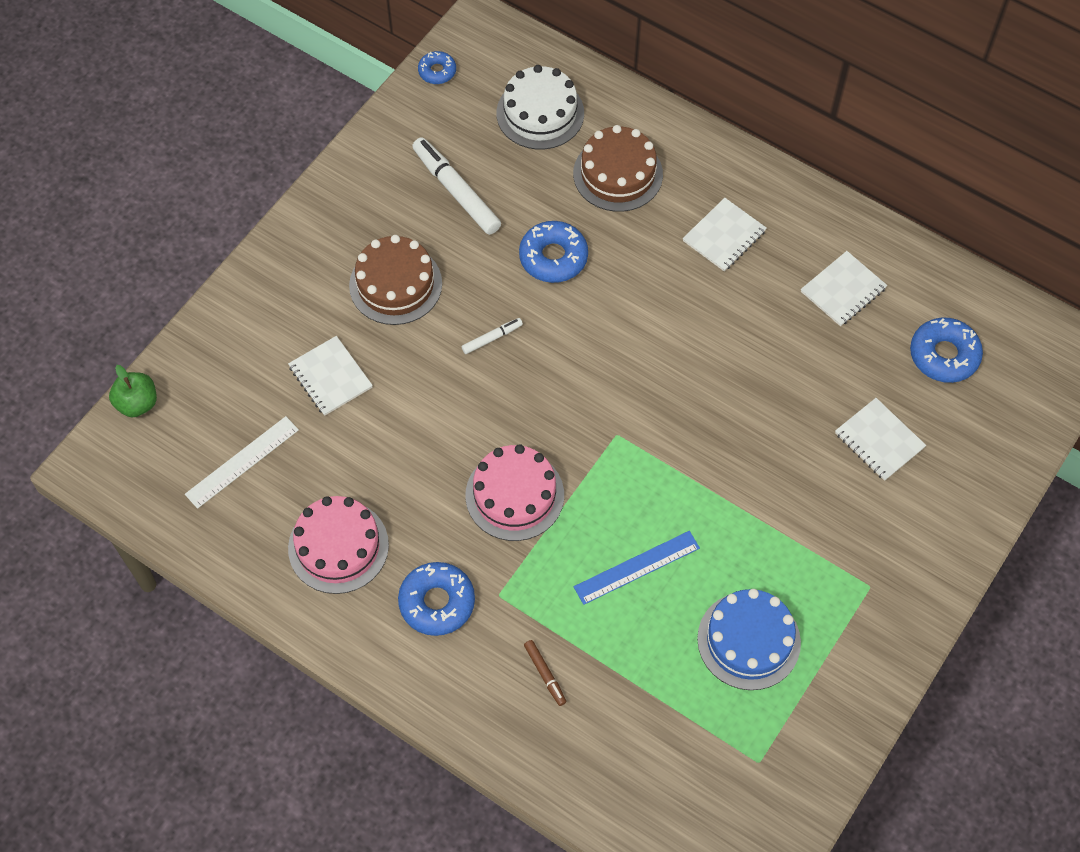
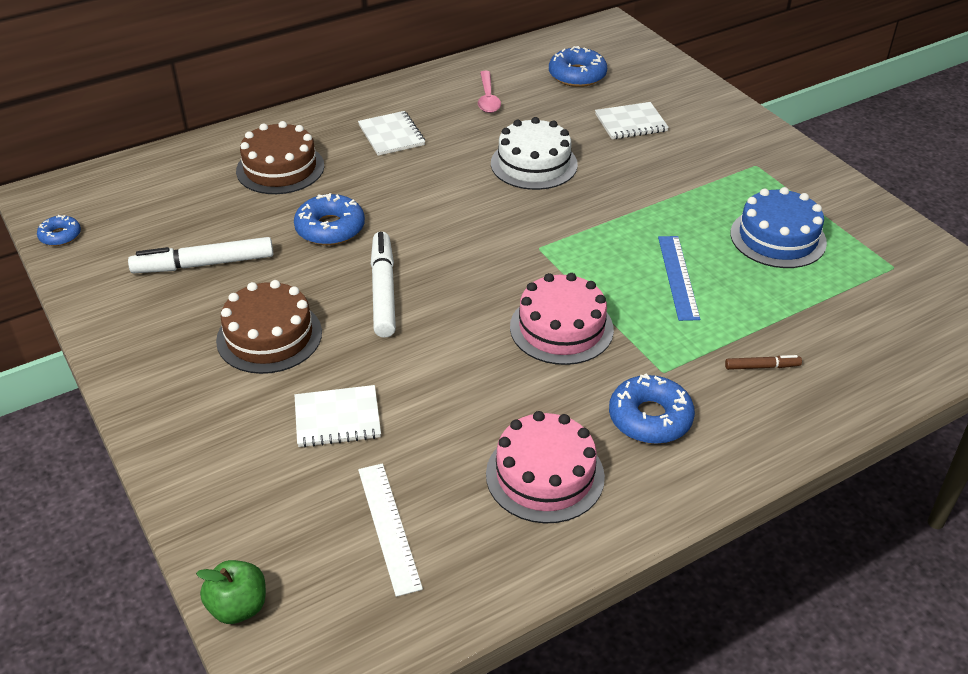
camera: 65 degrees left, 20 degrees down
white marker [462,318,523,354] -> white marker [371,232,396,338], size x2.04
white cake [496,65,584,150] -> white cake moved to [491,117,578,190]
white notebook [801,251,887,326] -> pink spoon [478,71,501,113]

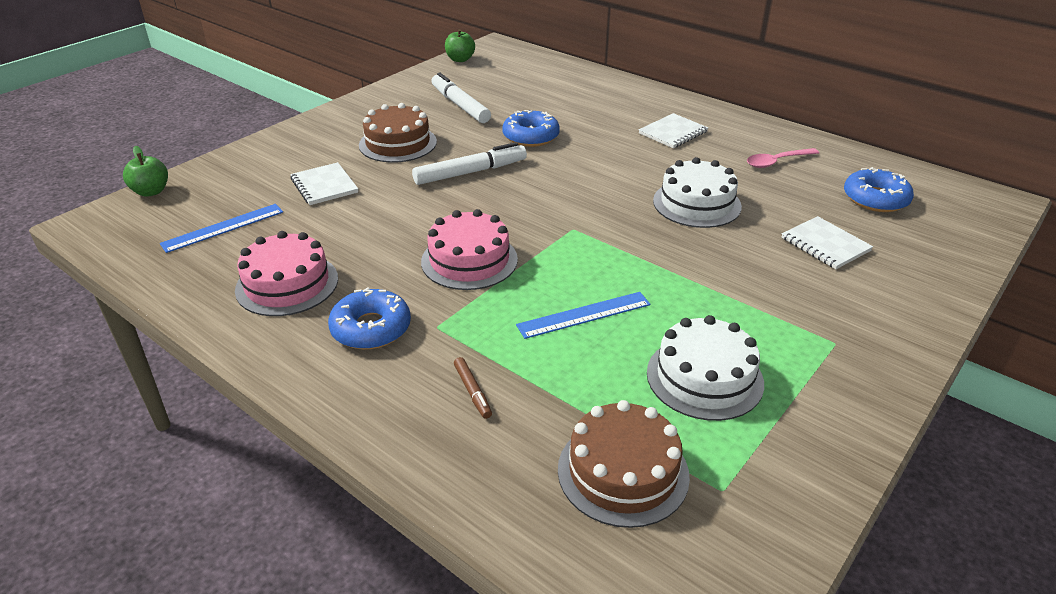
camera: 70 degrees right, 5 degrees down
blue donut [37,215,81,246] -> green apple [445,29,475,62]
brown cake [236,121,324,194] -> brown cake moved to [558,400,690,528]
white ruler [358,463,423,597] -> blue ruler [160,204,283,253]
blue cake [730,187,827,268] -> white cake [647,315,764,421]

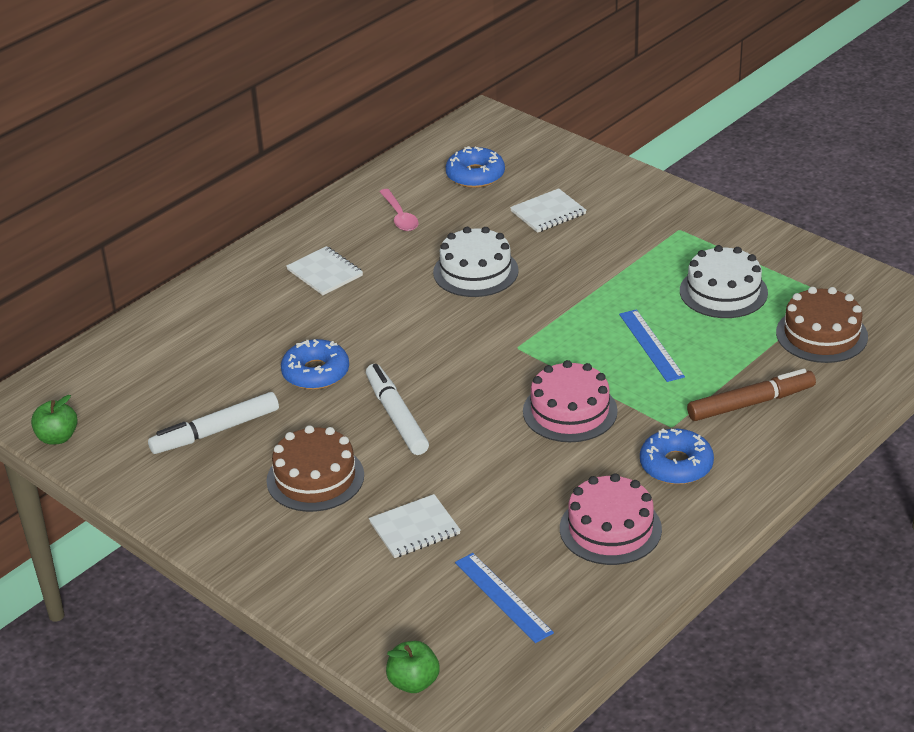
camera: 85 degrees left, 0 degrees up
brown marker [454,357,492,419] -> brown marker [687,369,816,421], size x2.04

